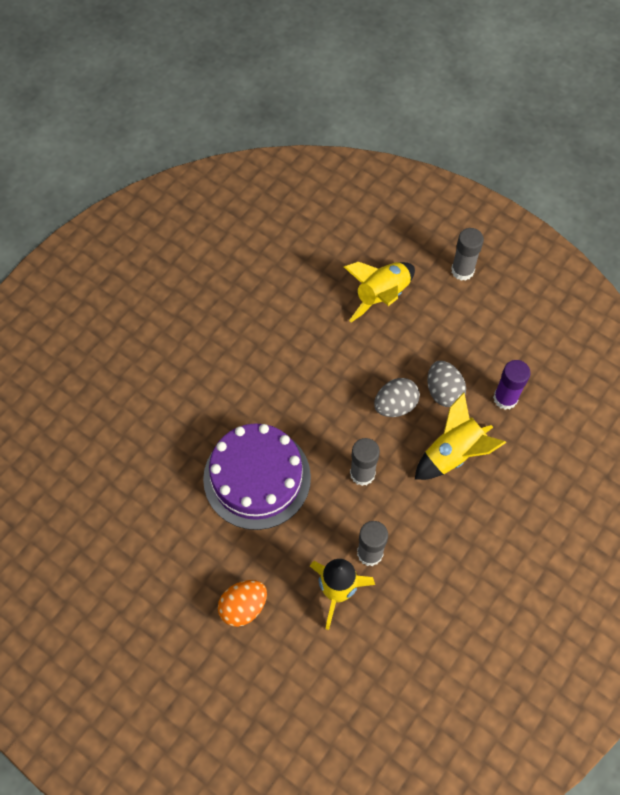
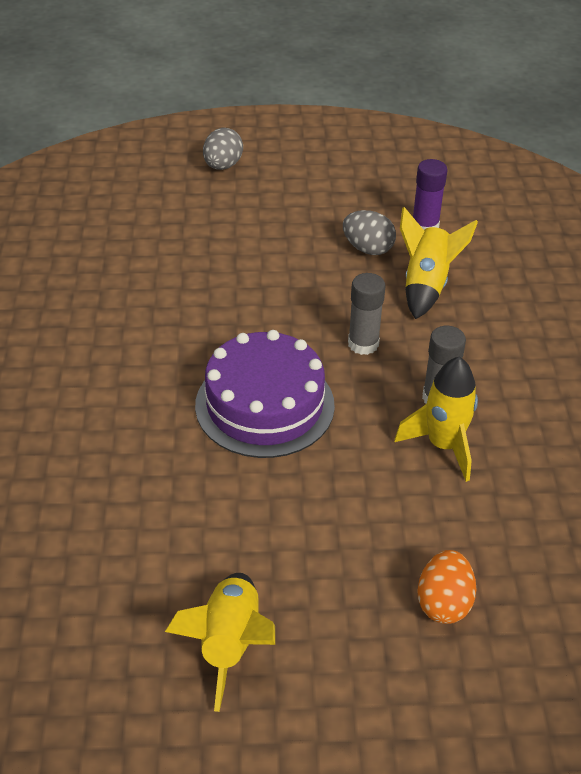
camera: 40 degrees left, 20 degrees down
orange egg [218,580,267,627] -> orange egg moved to [417,550,477,624]
yellow rocket [344,262,415,322] -> yellow rocket moved to [165,573,275,712]
grey egg [374,378,420,417] -> grey egg moved to [203,128,243,170]
grey glue stick [451,228,484,281] -> none

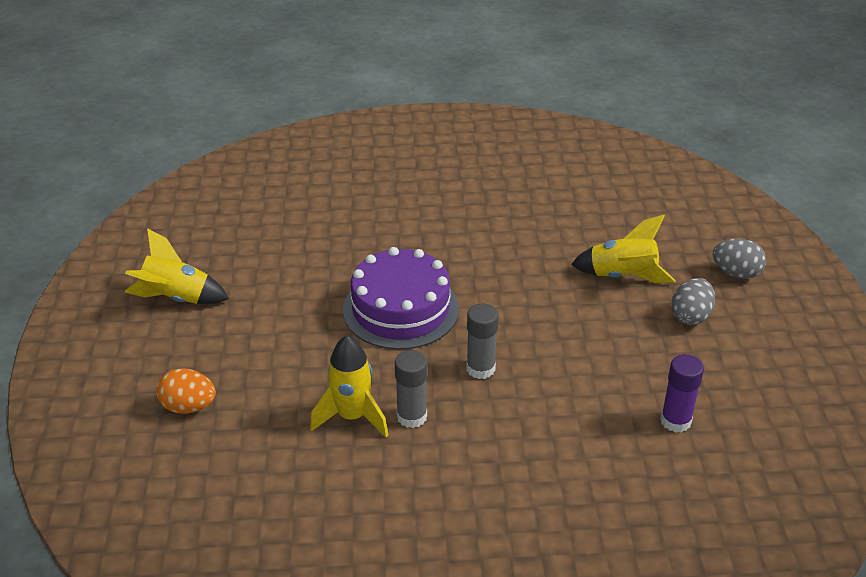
camera: 90 degrees right, 5 degrees down
grey egg [343,210,396,255] -> grey egg moved to [671,278,715,325]
yellow rocket [400,207,478,319] -> yellow rocket moved to [571,215,676,283]

